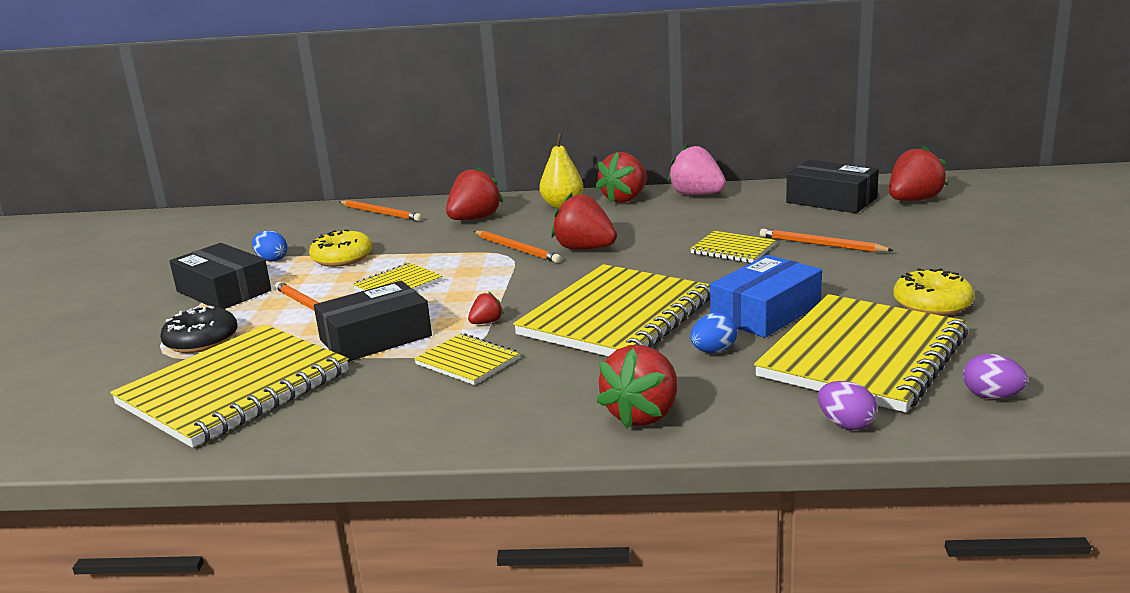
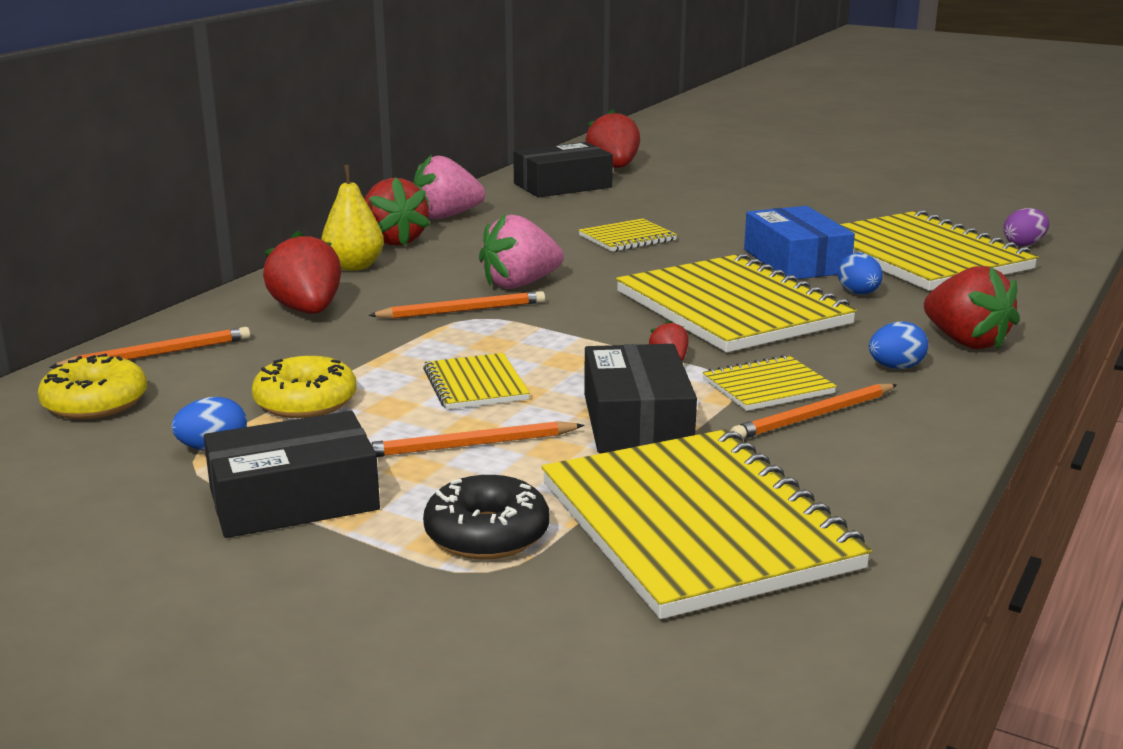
camera: 65 degrees left, 0 degrees up
red strawberry [551,193,617,250] -> pink strawberry [479,214,564,289]
orange pencil [760,229,894,252] -> orange pencil moved to [730,384,897,439]
purple egg [818,381,877,430] -> none
yellow donut [893,268,974,316] -> yellow donut moved to [38,354,147,419]
none -> blue egg [869,321,928,369]

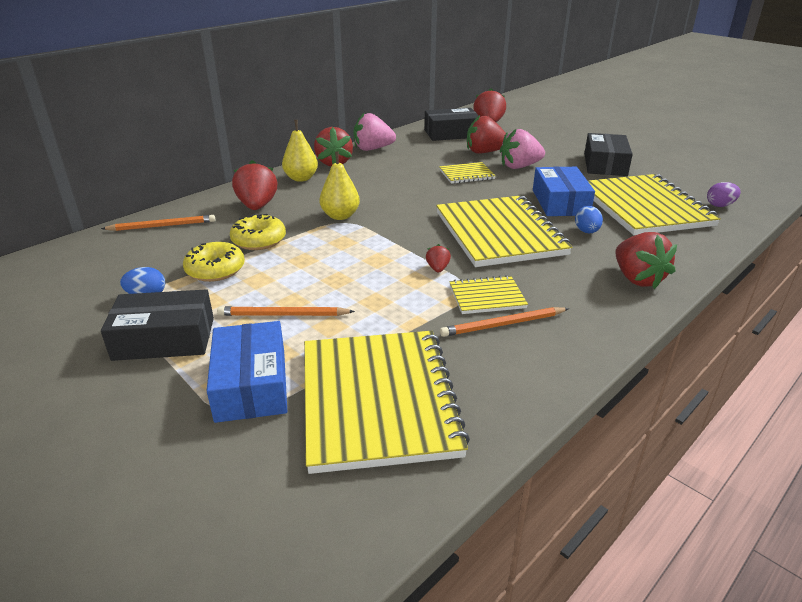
camera: 15 degrees right, 10 degrees up
yellow donut [38,354,147,419] -> yellow donut moved to [230,214,286,250]
orange pencil [368,291,545,319] -> yellow pear [320,152,360,220]
yellow notebook [423,353,530,410] -> none
black donut [423,475,549,560] -> blue box [207,321,287,423]
pink strawberry [479,214,564,289] -> pink strawberry moved to [500,129,545,169]
black box [584,344,697,453] -> black box moved to [584,133,633,176]
blue egg [869,321,928,369] -> none
none -> red strawberry [467,115,506,154]

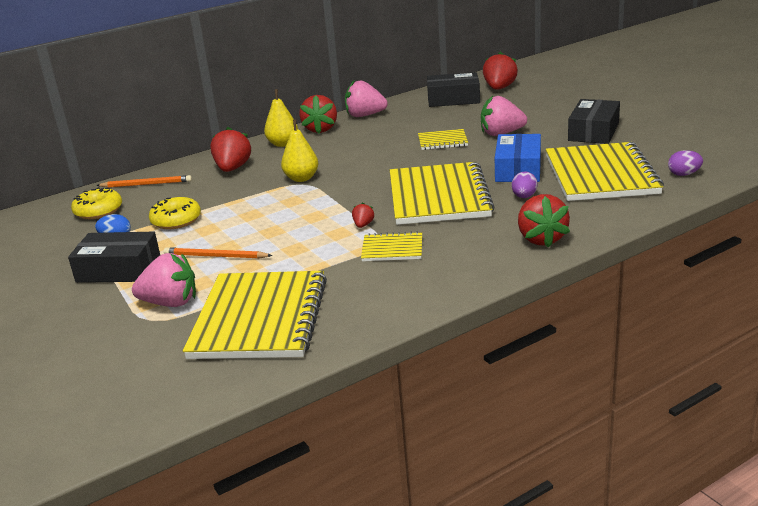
camera: 15 degrees right, 5 degrees down
blue box [207,321,287,423] -> pink strawberry [132,253,196,307]
yellow donut [230,214,286,250] -> yellow donut moved to [71,187,122,219]
orange pencil [440,307,569,337] -> none
red strawberry [467,115,506,154] -> none
blue egg [575,206,603,233] -> purple egg [512,171,538,198]

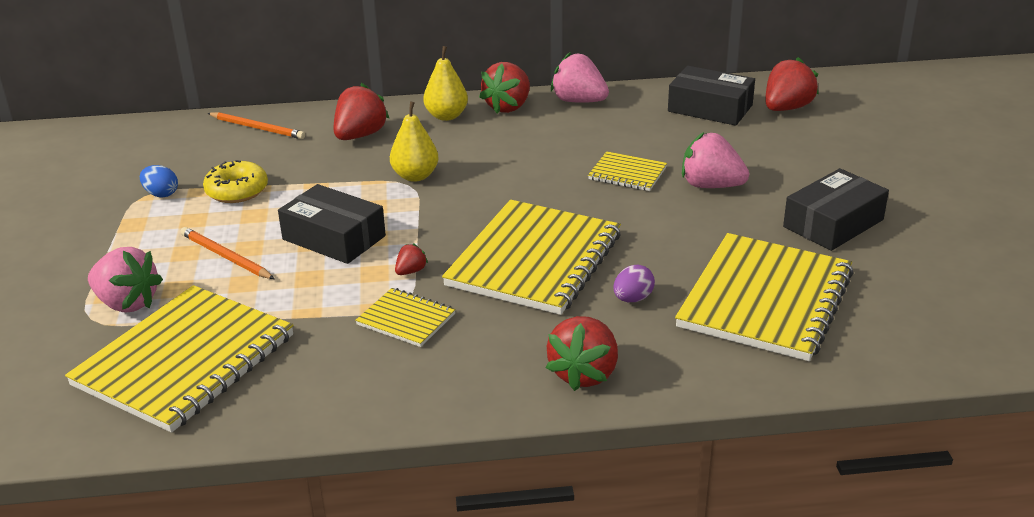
camera: 25 degrees right, 5 degrees up
black box [68,232,160,283] -> black box moved to [278,184,386,264]
yellow donut [71,187,122,219] -> none
blue box [495,134,541,182] -> none
purple egg [668,150,703,176] -> none

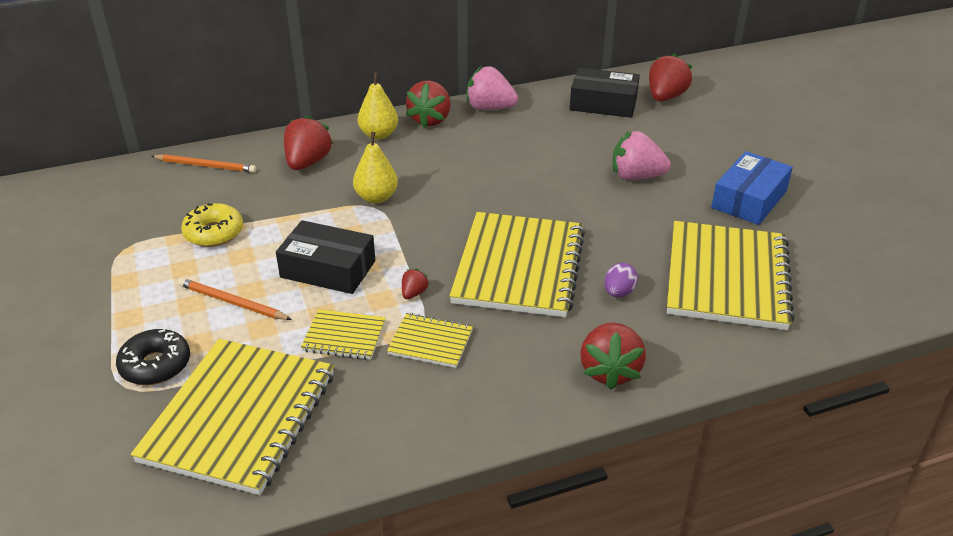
camera: 15 degrees left, 5 degrees up
pink strawberry [88,247,163,312] -> black donut [116,329,190,385]
blue egg [140,165,178,197] -> none
yellow notebook [588,151,667,191] -> yellow notebook moved to [301,309,386,360]
black box [783,168,889,251] -> blue box [711,151,793,225]

